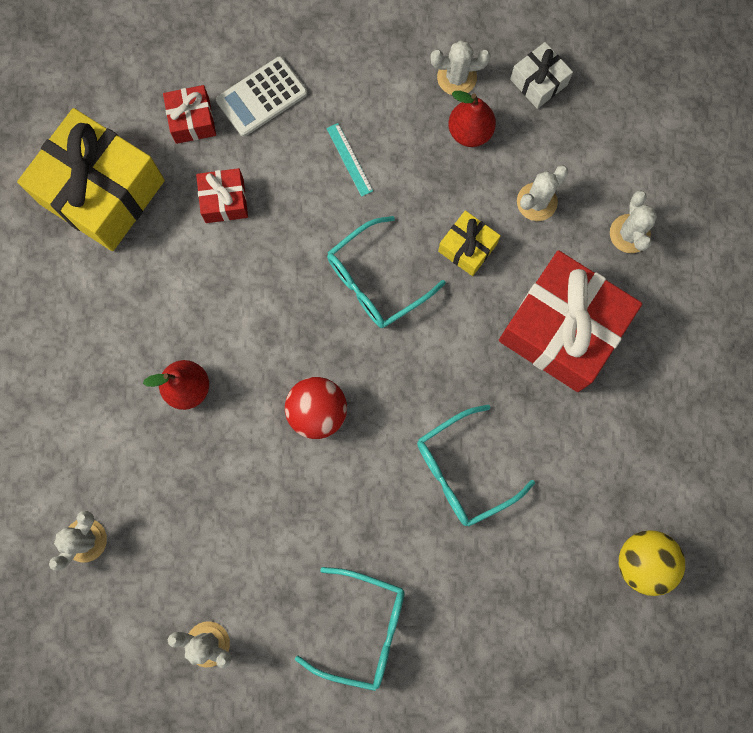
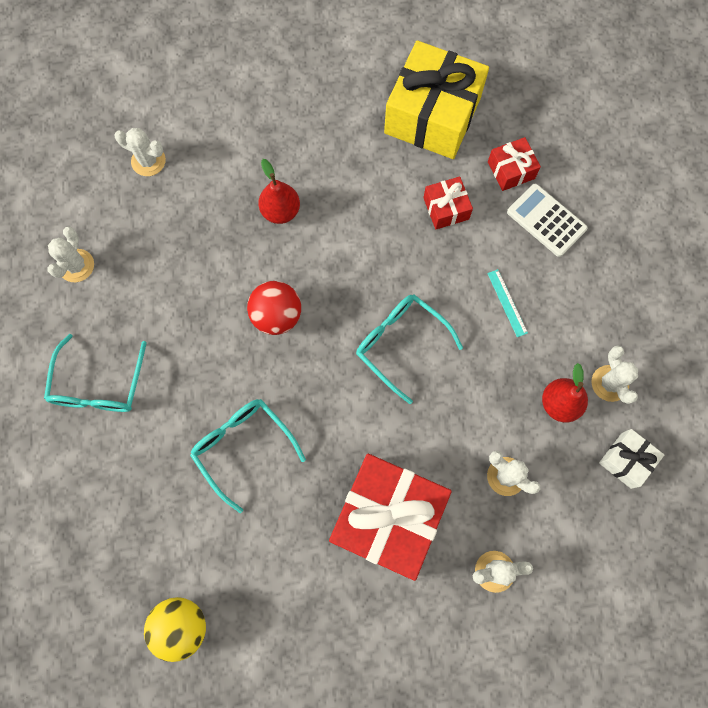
camera: 80 degrees right, 5 degrees down
turquoise ruler [326,123,373,197] -> turquoise ruler turned 75 degrees counterclockwise [487,269,528,337]
yellow gift [438,211,501,276] -> none

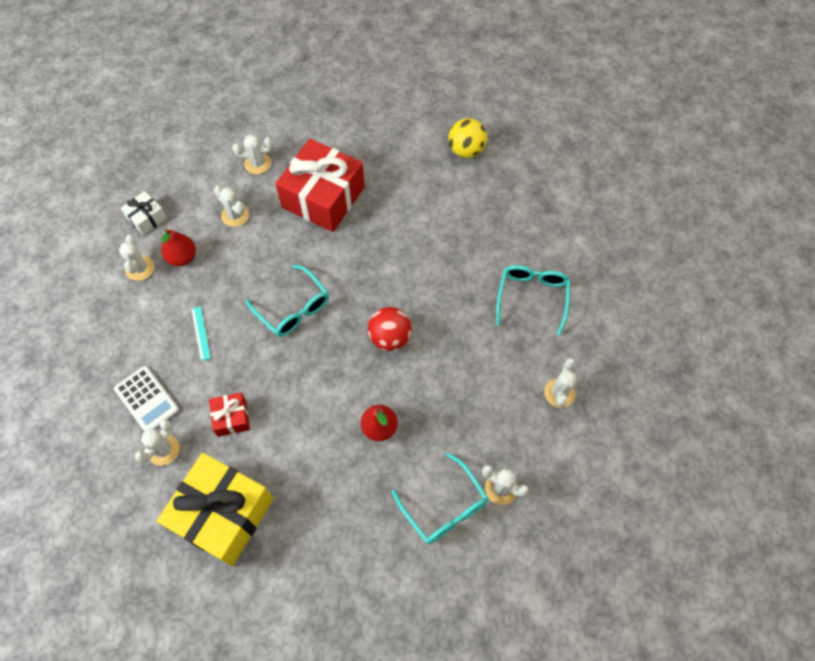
camera: 175 degrees left, 10 degrees down
turquoise glasses [190,399,306,513] -> turquoise glasses moved to [392,452,488,544]
red gift [488,137,541,191] -> white cactus [135,419,180,466]

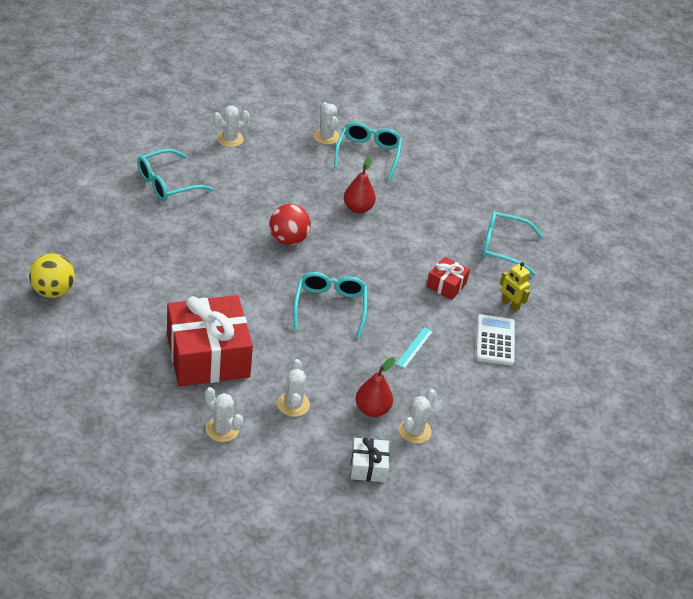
camera: 140 degrees left, 20 degrees down
white cactus [135,419,180,466] -> yellow robot [500,262,530,312]
yellow gift [157,453,274,566] -> turquoise glasses [482,211,543,276]

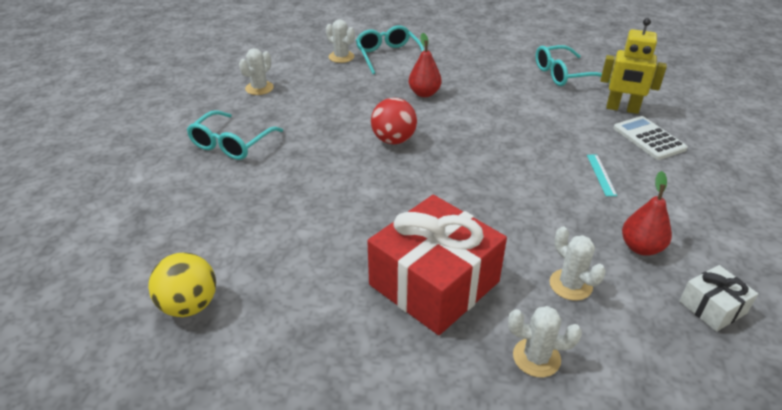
camera: 25 degrees left, 5 degrees down
turquoise glasses [294,272,367,338] -> none
white cactus [399,389,437,444] -> none
red gift [426,256,470,300] -> none
yellow robot [500,262,530,312] -> yellow robot [600,18,667,114], size x1.59

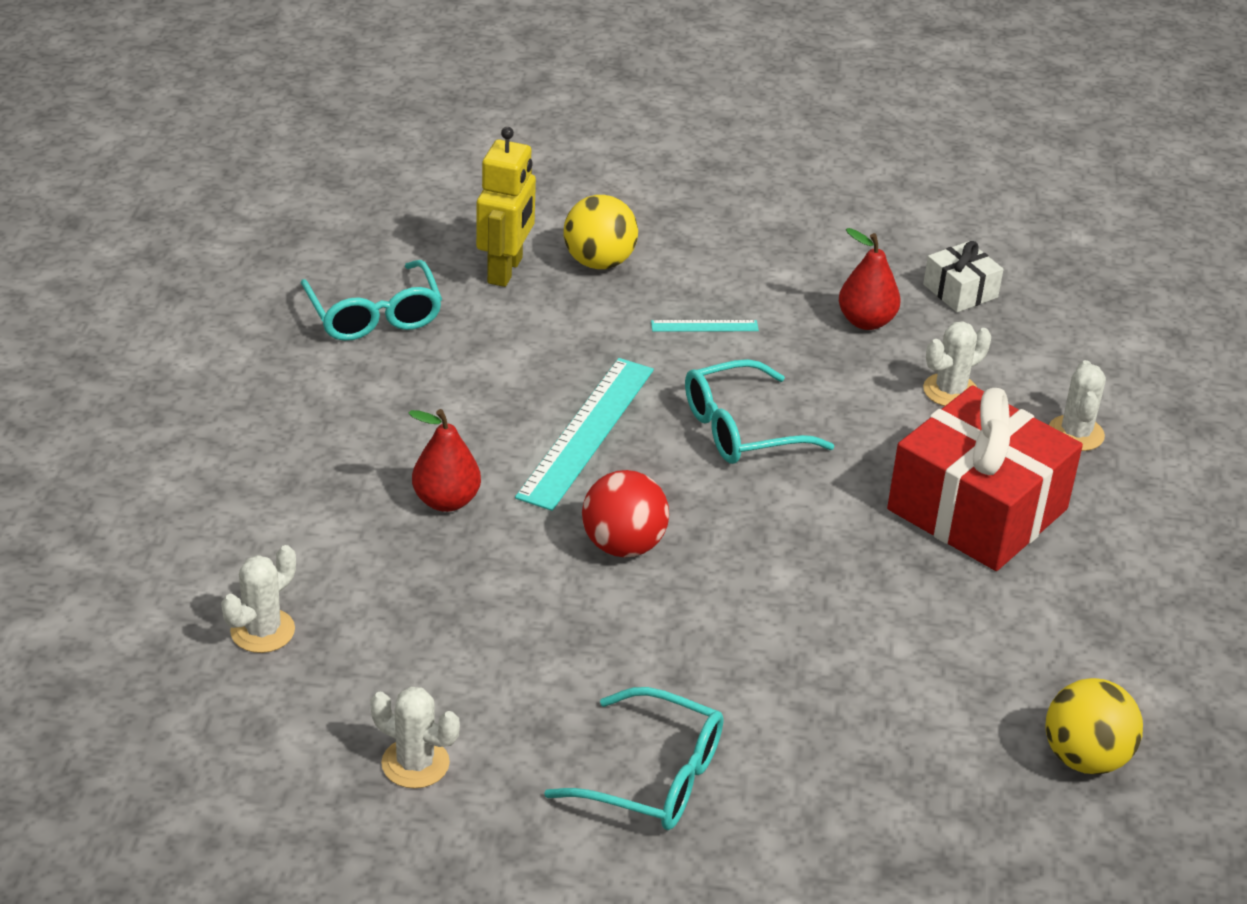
camera: 95 degrees left, 0 degrees up
turquoise glasses [356,25,424,74] -> turquoise glasses moved to [685,359,835,464]
white calculator [613,116,688,160] -> yellow ball [563,195,638,269]
none -> turquoise ruler [515,358,654,511]

